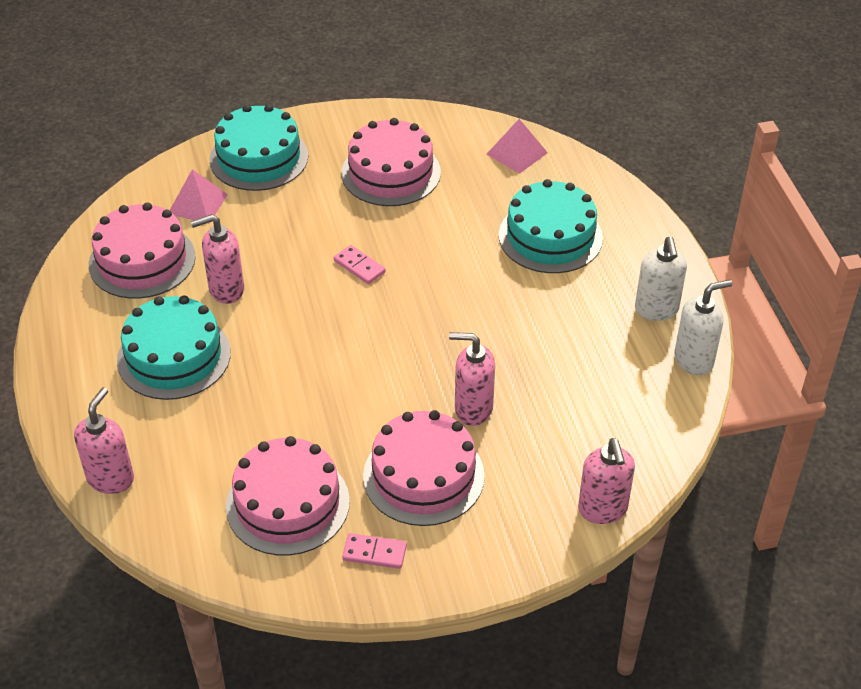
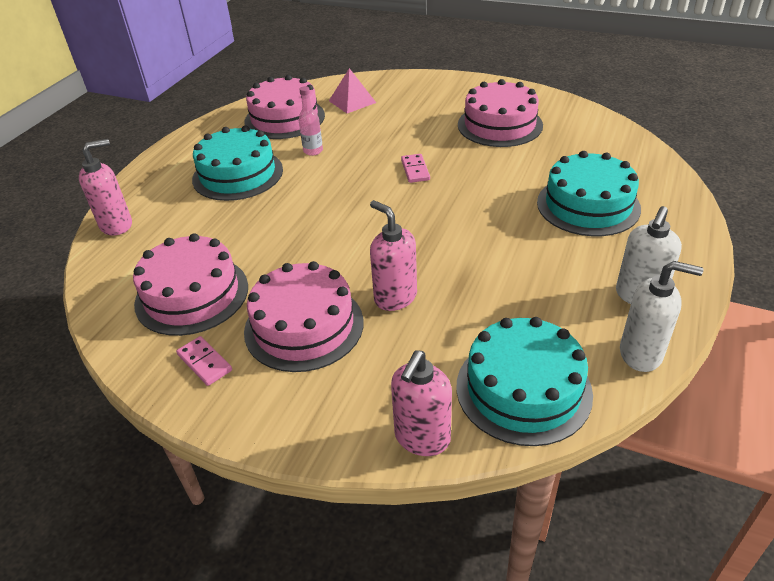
camera: 40 degrees right, 5 degrees down
pink soap dispenser [191,214,244,304] -> pink bottle [299,86,323,156]
turquoise cake [210,104,308,191] -> turquoise cake moved to [456,317,593,446]
pink pyramid [487,119,548,174] -> none

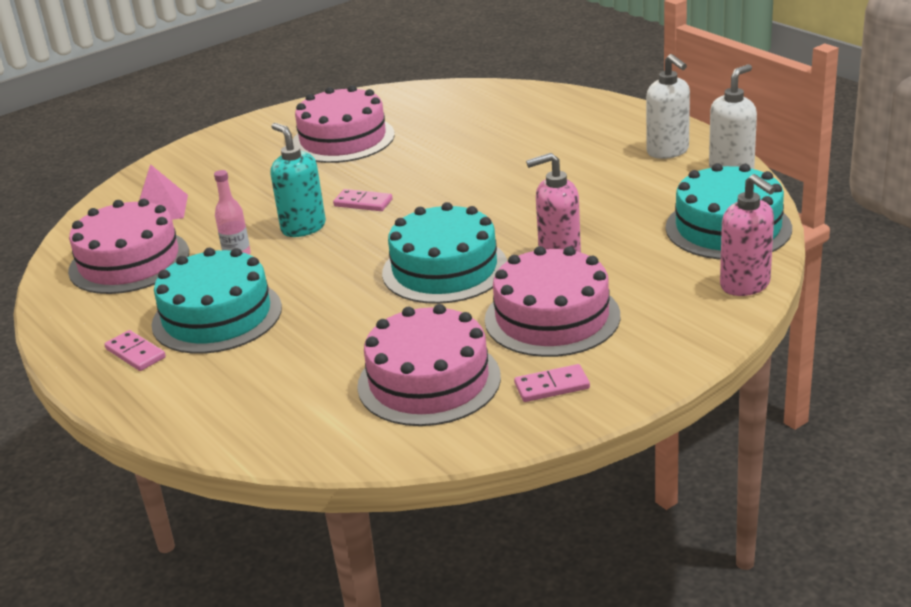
camera: 60 degrees left, 10 degrees down
pink soap dispenser [79,139,132,235] -> none
turquoise cake [537,151,641,236] -> turquoise cake moved to [382,202,507,304]
none -> pink domino [104,330,166,371]
none -> turquoise soap dispenser [270,123,326,237]

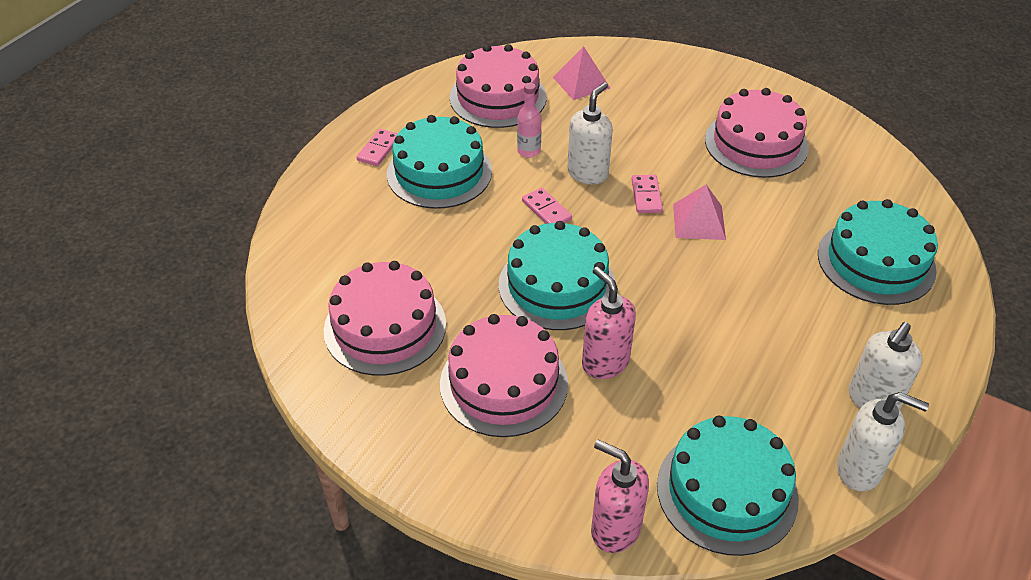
camera: 65 degrees right, 15 degrees up
turquoise soap dispenser [270,123,326,237] -> white soap dispenser [567,82,613,184]
pink domino [514,364,590,402] -> pink domino moved to [522,188,572,224]
pink soap dispenser [720,174,775,296] -> pink soap dispenser turned 90 degrees clockwise [591,440,649,553]
none -> pink pyramid [673,185,726,240]
none -> turquoise cake [818,199,938,305]

